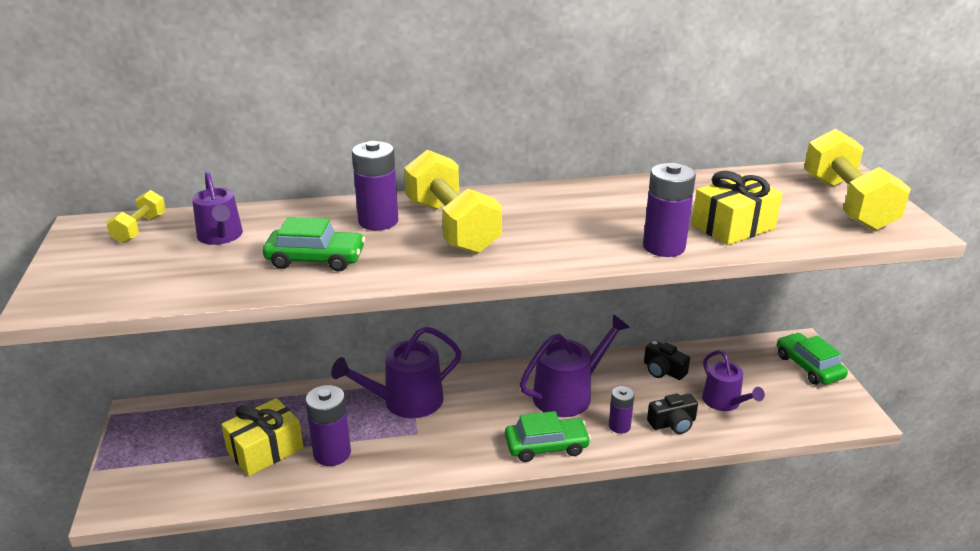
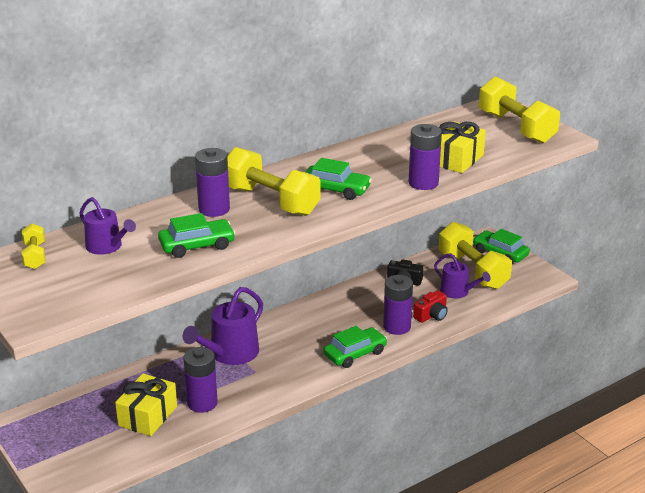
camera: 25 degrees left, 0 degrees up
purple watering can [520,315,630,417] -> none
purple battery [609,386,635,434] -> purple battery [383,275,413,335], size x1.63
black camera [647,394,698,434] -> red camera [413,290,448,323]
none -> green car [305,158,372,200]
none -> yellow dumbbell [439,222,512,289]

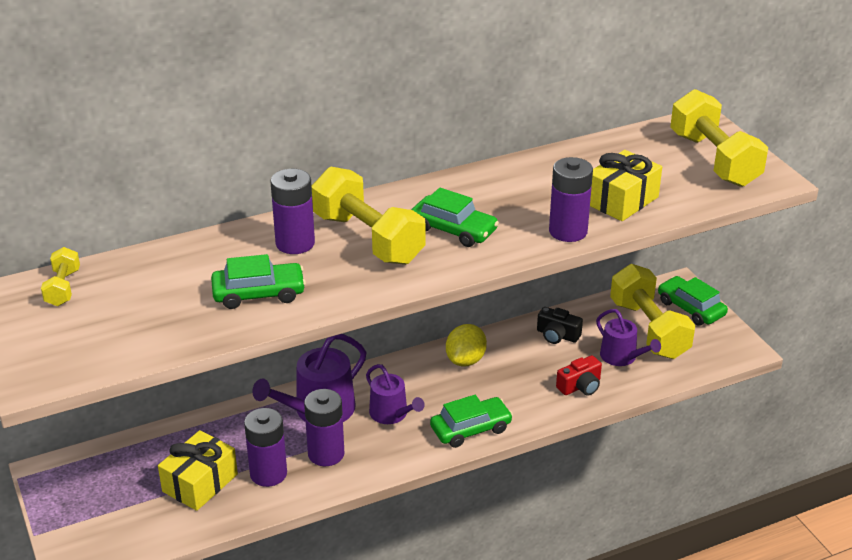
camera: 10 degrees right, 5 degrees up
purple watering can [79,197,136,255] -> purple watering can moved to [366,364,425,424]
purple battery [383,275,413,335] -> purple battery moved to [304,389,344,466]
none -> yellow lemon [446,324,487,366]

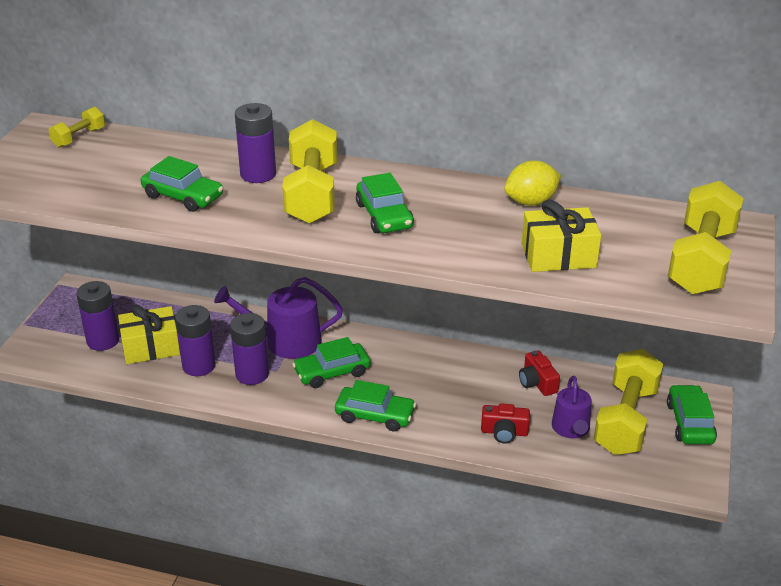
camera: 40 degrees right, 0 degrees up
purple watering can [366,364,425,424] -> green car [292,337,370,388]
yellow lemon [446,324,487,366] -> yellow lemon moved to [504,161,561,206]
black camera [537,307,583,344] -> red camera [519,350,560,396]
purple battery [549,157,593,242] -> purple battery moved to [76,281,119,351]

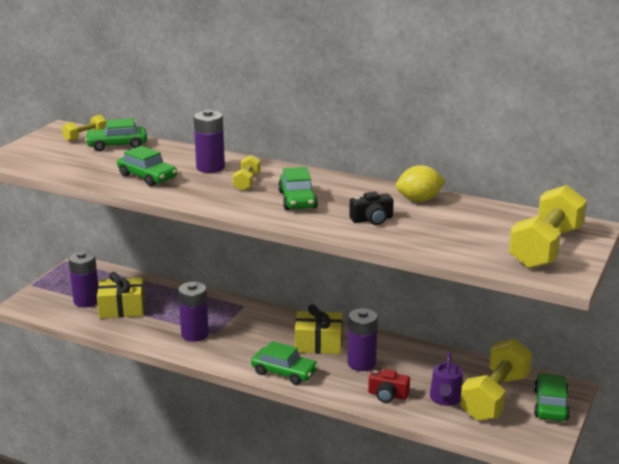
camera: 10 degrees right, 10 degrees down
purple battery [175,305,216,376] -> purple battery moved to [347,308,378,371]
purple watering can [214,277,343,359] -> none
yellow dumbbell [282,119,337,224] -> yellow dumbbell [233,155,261,191], size x0.49
green car [292,337,370,388] -> green car moved to [85,118,147,151]
red camera [519,350,560,396] -> none
yellow gift [522,199,601,272] -> yellow gift moved to [295,304,342,354]
none -> black camera [349,192,394,225]

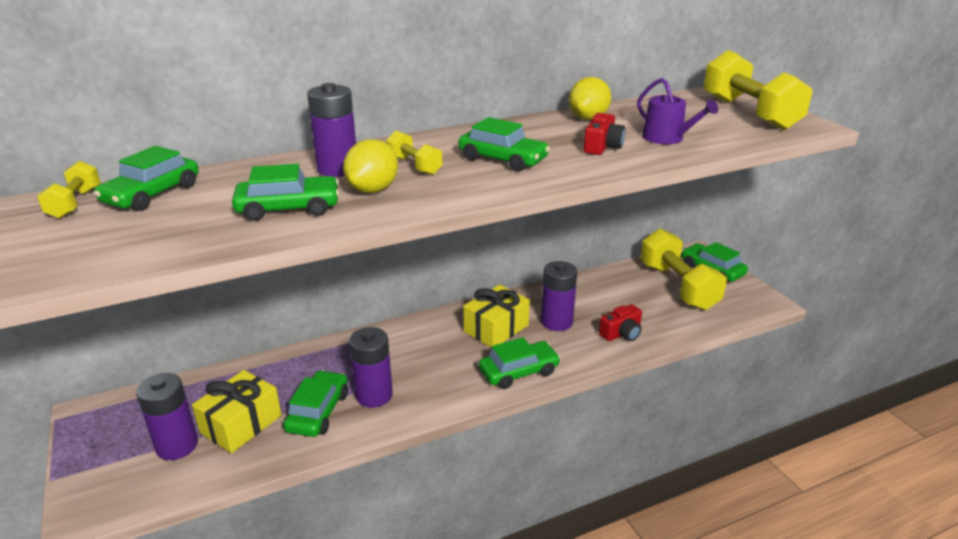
camera: 50 degrees left, 5 degrees up
black camera [349,192,394,225] -> red camera [584,113,625,155]
purple watering can [430,352,463,406] -> purple watering can moved to [637,78,718,144]
none -> green car [283,370,348,437]
none -> yellow lemon [343,139,398,193]

